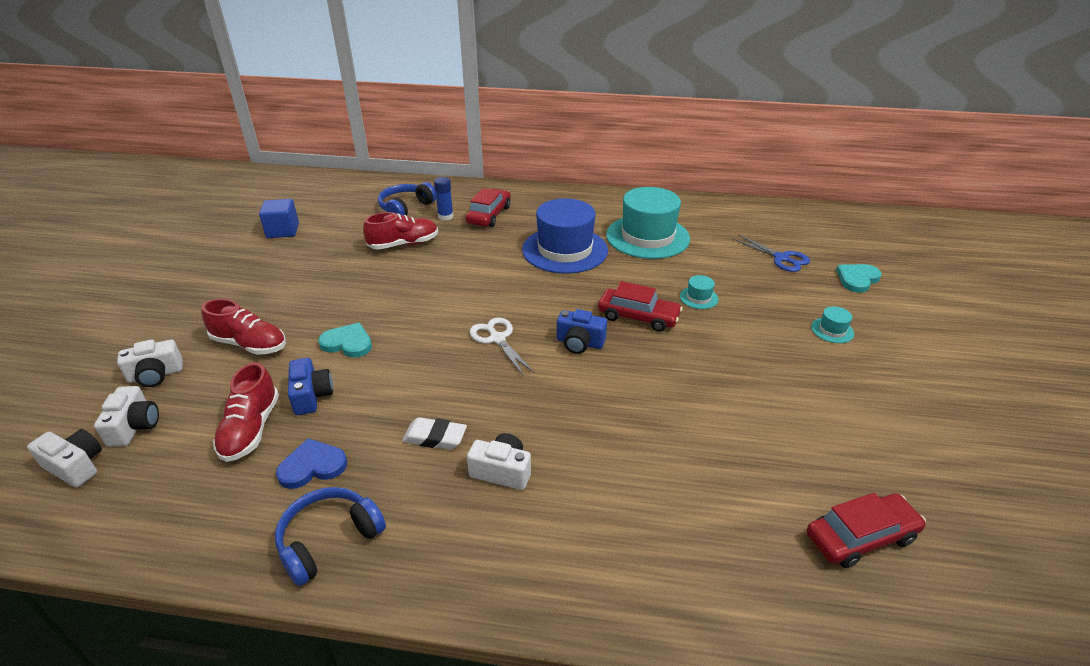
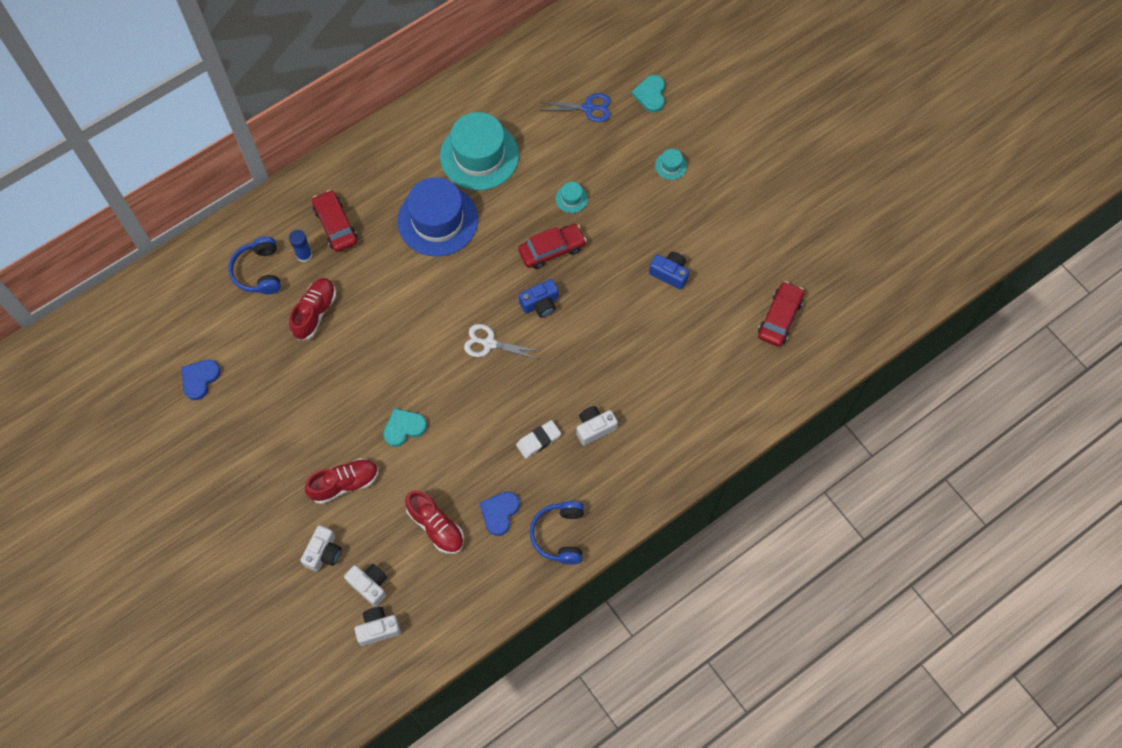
camera: 45 degrees left, 30 degrees up
blue cube [259,199,299,238] -> blue heart [181,360,221,400]
blue camera [288,358,333,415] -> blue camera moved to [649,252,689,290]

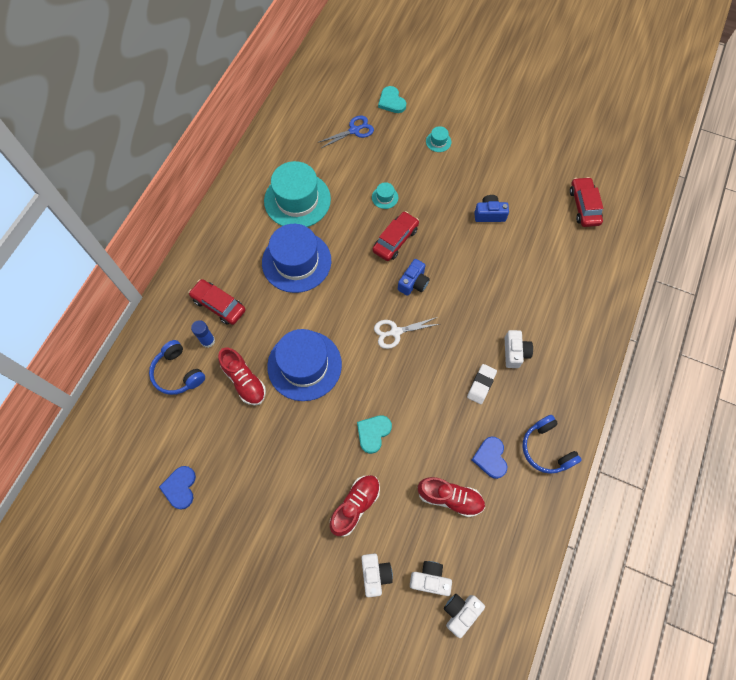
camera: 30 degrees left, 0 degrees up
red shoe [289,278,336,340] -> red shoe turned 150 degrees clockwise [218,347,266,405]
white camera [576,406,618,446] -> white camera turned 150 degrees clockwise [505,330,533,368]
none -> blue hat [267,329,342,401]

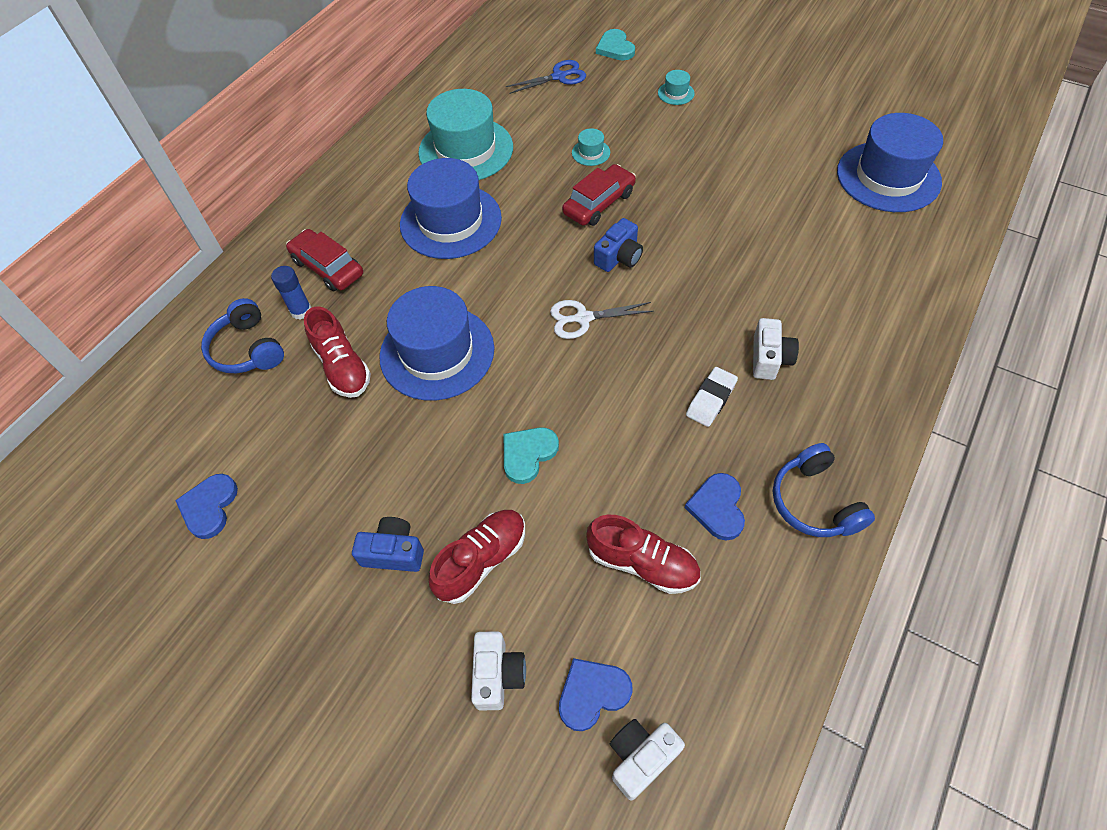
camera: 10 degrees right, 10 degrees down
white camera [410,561,452,596] -> blue heart [559,658,632,731]
blue camera [474,195,509,222] -> blue camera moved to [352,517,424,572]
red car [570,177,603,227] -> blue hat [837,113,943,212]

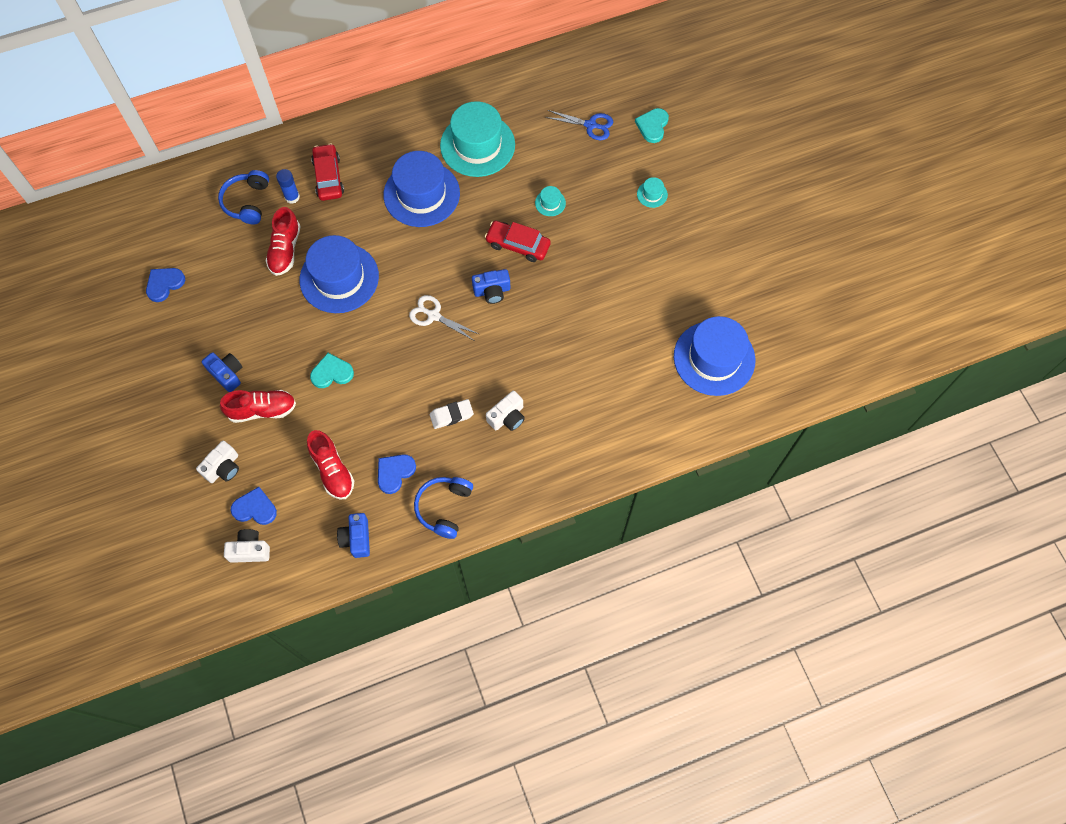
camera: 35 degrees right, 10 degrees up
red car [562,164,636,226] -> red car turned 150 degrees counterclockwise [485,221,551,262]
none -> blue camera [337,513,370,558]

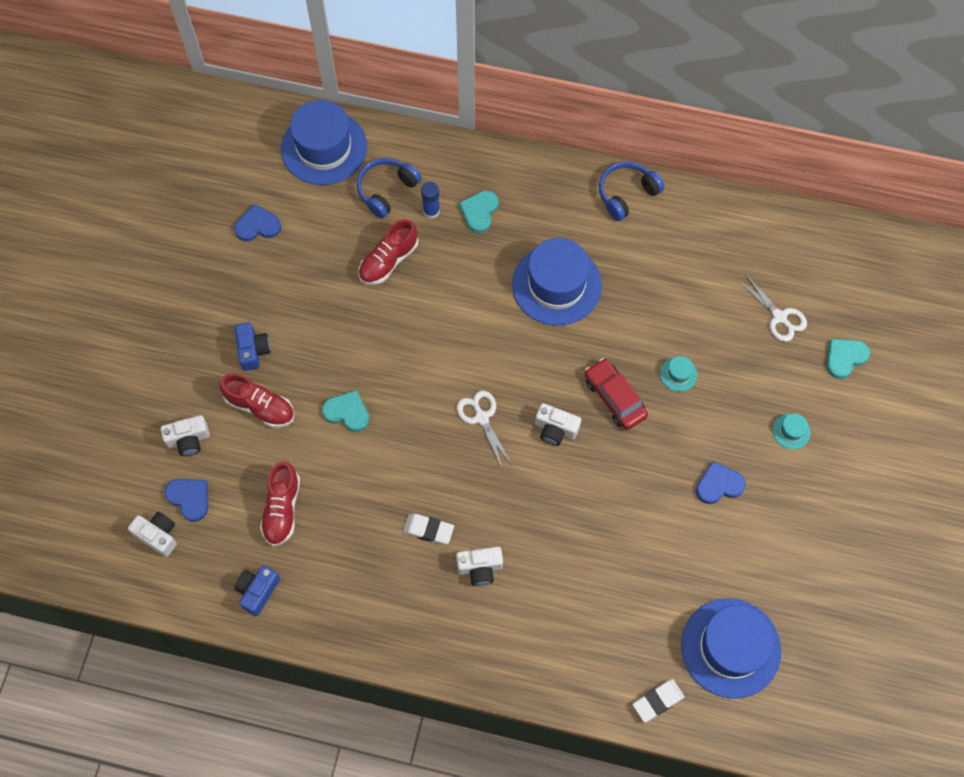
camera: 35 degrees right, 0 degrees up
blue hat [300,235,379,313] -> blue hat moved to [281,100,367,185]
red car [311,143,344,201] -> turquoise heart [459,191,499,233]
blue heart [378,454,416,494] -> blue heart moved to [696,461,746,504]
blue headphones [414,477,473,539] -> blue headphones moved to [599,162,665,221]
turquoise hat [440,101,515,177] -> none
blue camera [472,269,511,304] -> white camera [535,403,581,446]
blue scissors [545,110,613,140] -> white scissors [738,273,807,342]
none -> white eraser [633,679,685,723]

